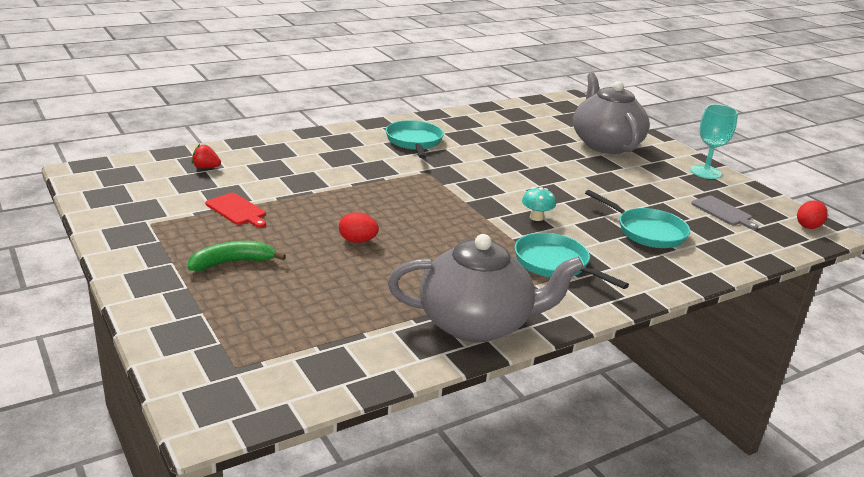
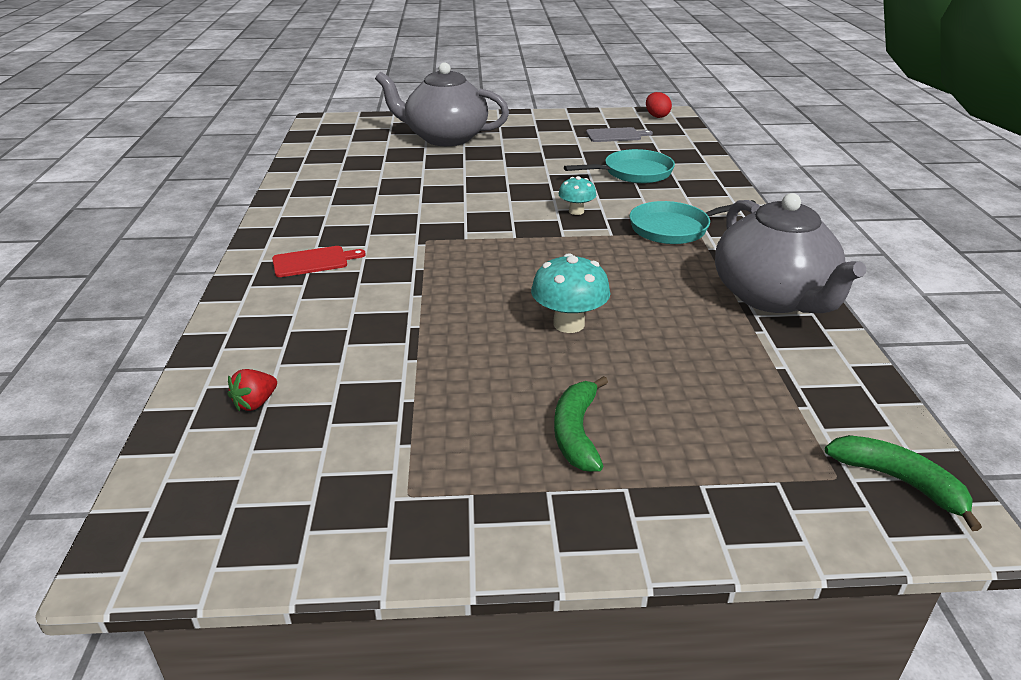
camera: 60 degrees left, 5 degrees up
red cutting board [205,193,266,228] -> red cutting board moved to [272,246,366,277]
red egg [339,212,379,243] -> turquoise mushroom [531,253,610,333]
turquoise pan [386,120,444,158] -> none
grey teapot [388,234,584,342] -> grey teapot turned 135 degrees clockwise [715,193,866,313]
turquoise goblet [690,104,738,179] -> none
none -> green banana [825,435,982,531]

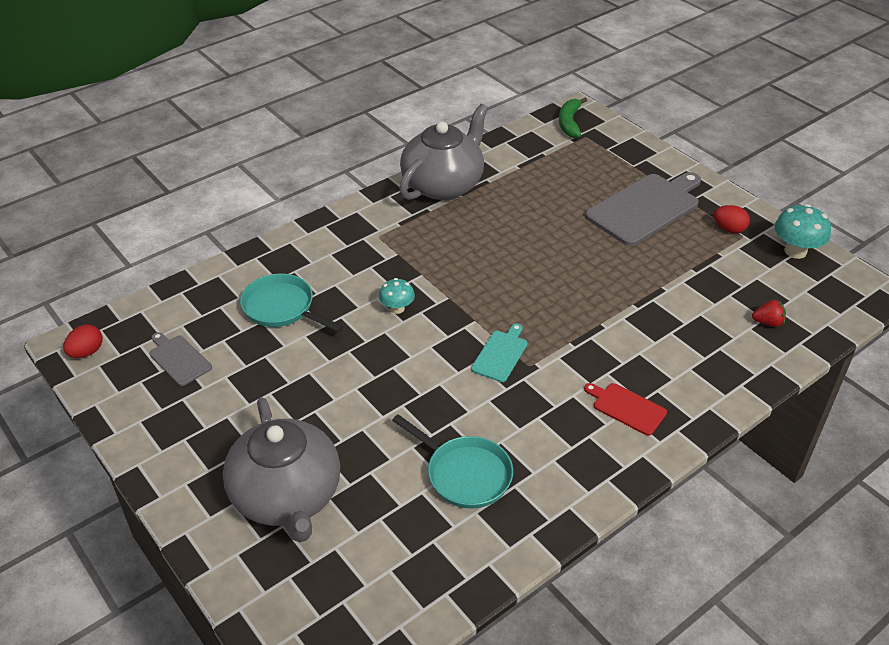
camera: 125 degrees left, 10 degrees up
turquoise mushroom [531,253,610,333] -> turquoise mushroom moved to [774,204,831,259]
green banana [554,376,608,472] -> grey cutting board [585,172,701,246]
turquoise pan [629,200,756,244] -> turquoise pan moved to [392,414,513,509]
none -> turquoise cutting board [471,323,527,382]
none -> red egg [714,205,750,233]

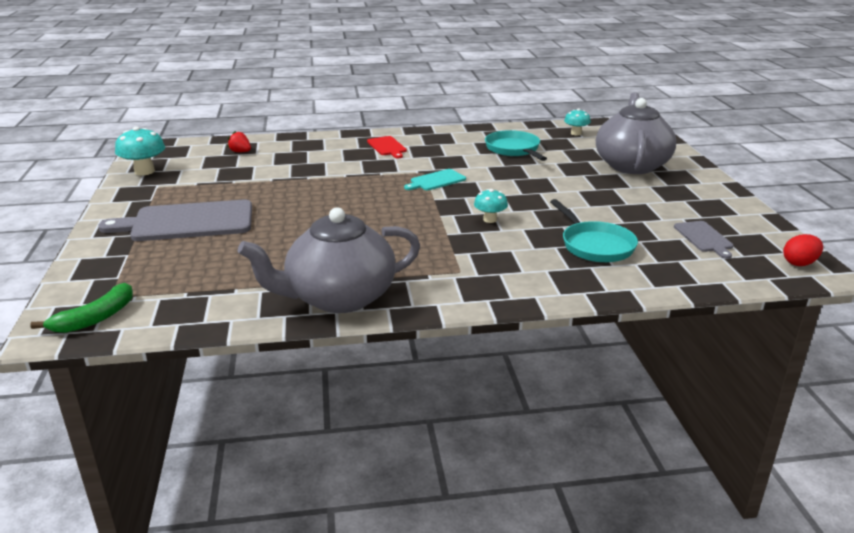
camera: 150 degrees left, 15 degrees down
red egg [714,205,750,233] -> none
none -> turquoise mushroom [564,109,591,136]

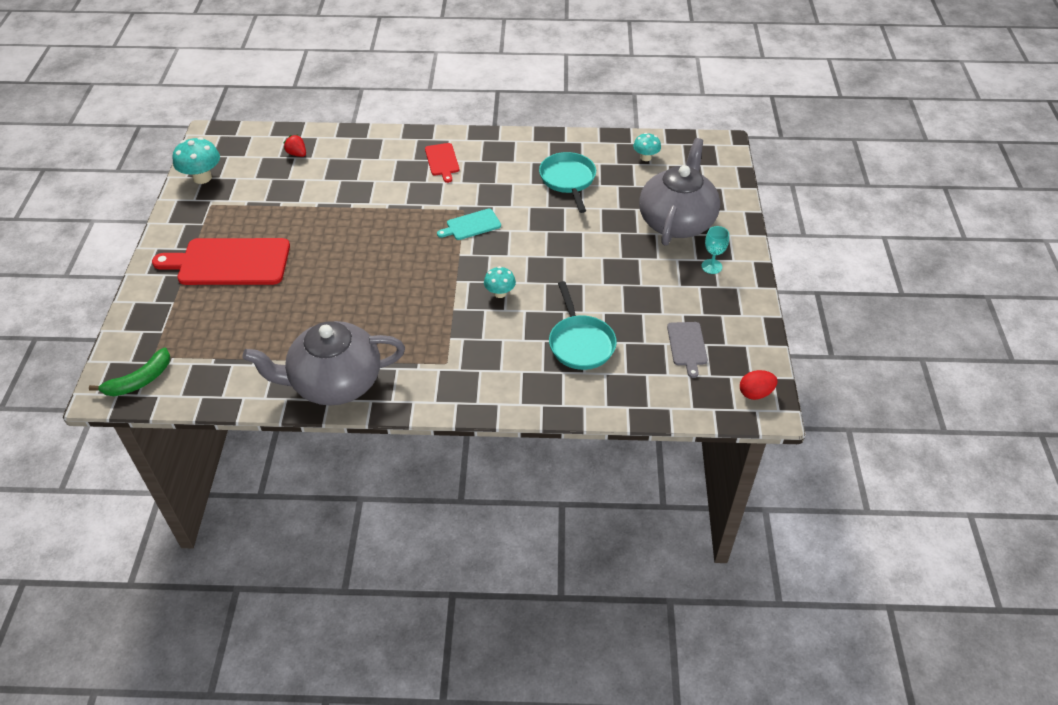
camera: 10 degrees right, 20 degrees up
grey cutting board [98,200,252,241] -> red cutting board [152,238,290,285]
none -> turquoise goblet [702,226,729,274]

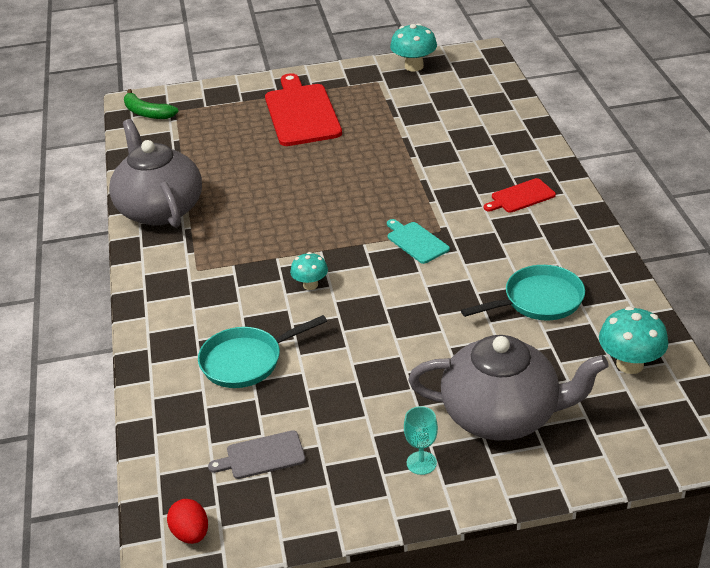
camera: 80 degrees right, 10 degrees down
red strawberry [284,135,306,157] -> none
turquoise mushroom [633,133,661,161] -> turquoise mushroom [599,306,668,374], size x1.61

